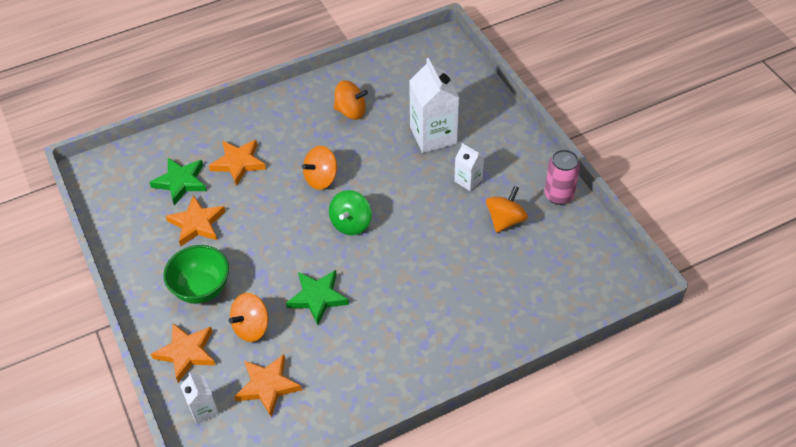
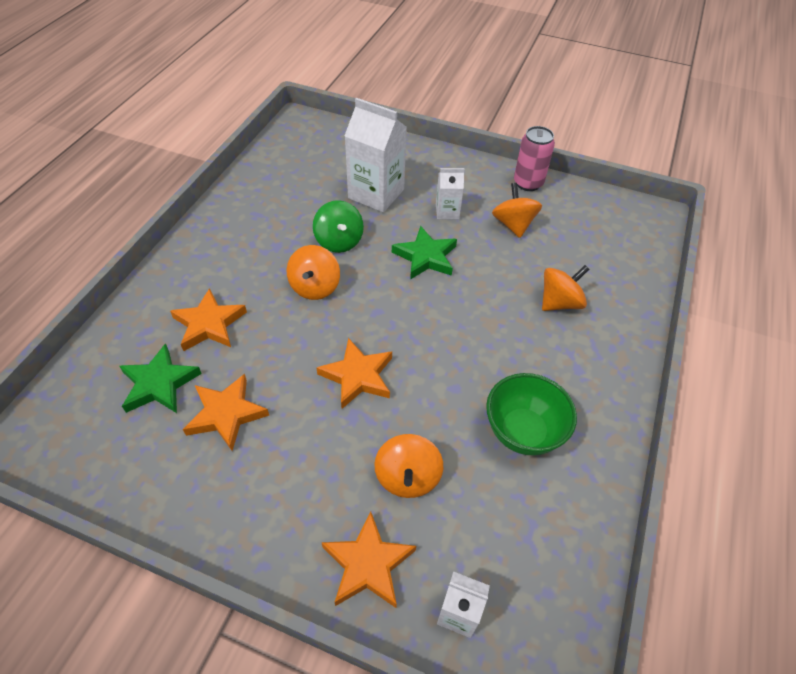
camera: 45 degrees left, 0 degrees up
green bowl [163,245,229,304] -> green bowl moved to [486,373,577,455]
orange star [234,354,302,417] -> orange star moved to [316,338,392,409]
green star [286,270,349,325] -> green star moved to [392,226,457,280]
green spinning top [329,190,372,235] -> green spinning top moved to [313,200,364,253]
orange spinning top [333,80,368,120] -> orange spinning top moved to [542,265,589,311]

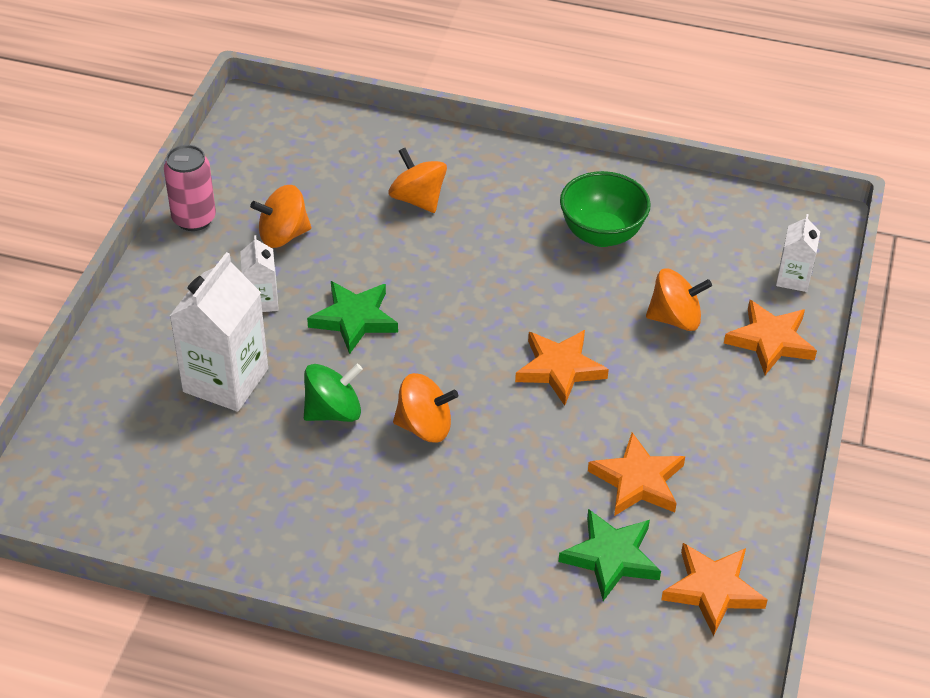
camera: 95 degrees left, 5 degrees down
orange star [170,288,247,351] -> orange star moved to [661,543,768,636]

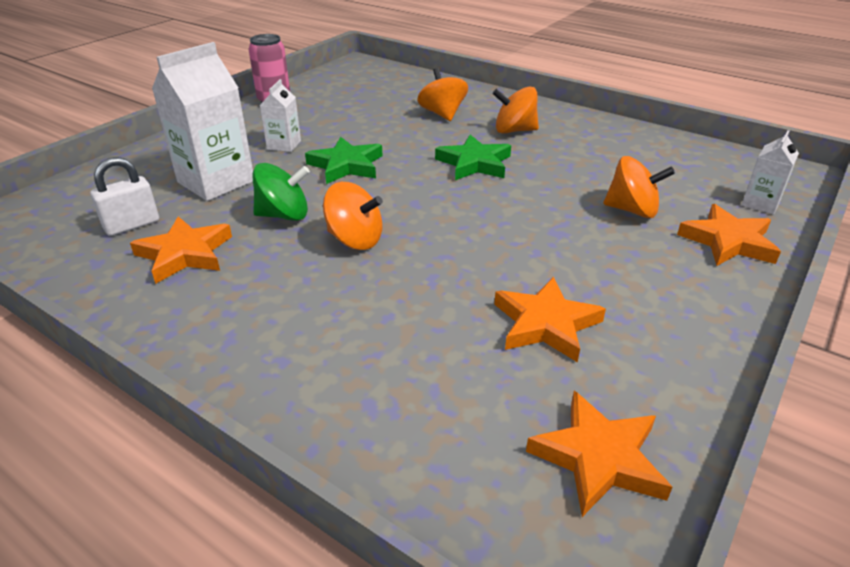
camera: 20 degrees right, 10 degrees down
orange spinning top [250,185,311,248] -> orange spinning top moved to [493,86,539,134]
orange star [515,330,609,406] -> orange star moved to [130,216,232,284]
green star [559,509,661,601] -> green star moved to [435,135,511,180]
green bowl [560,171,651,247] -> none
none -> white padlock [90,157,159,236]

